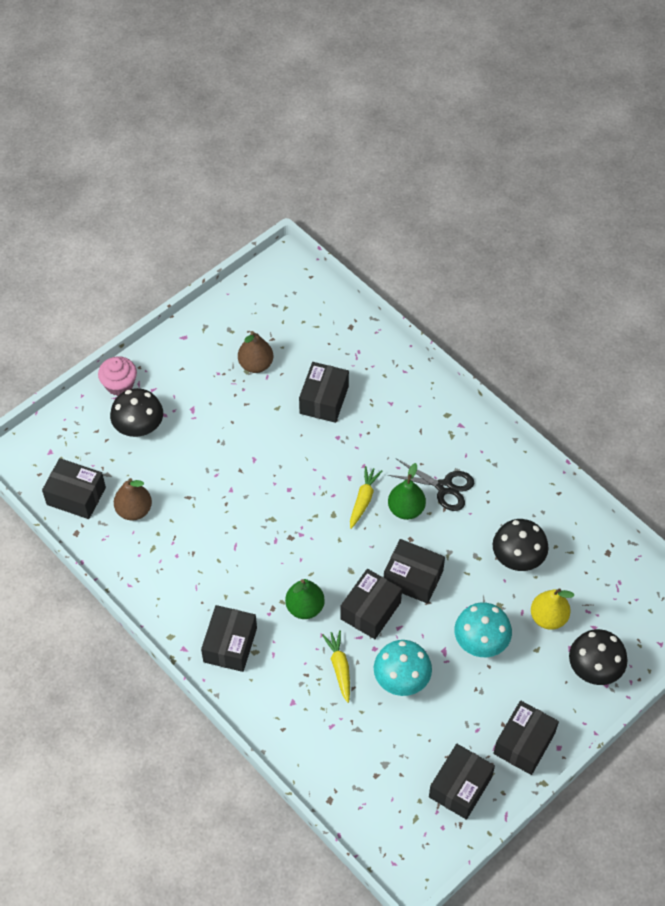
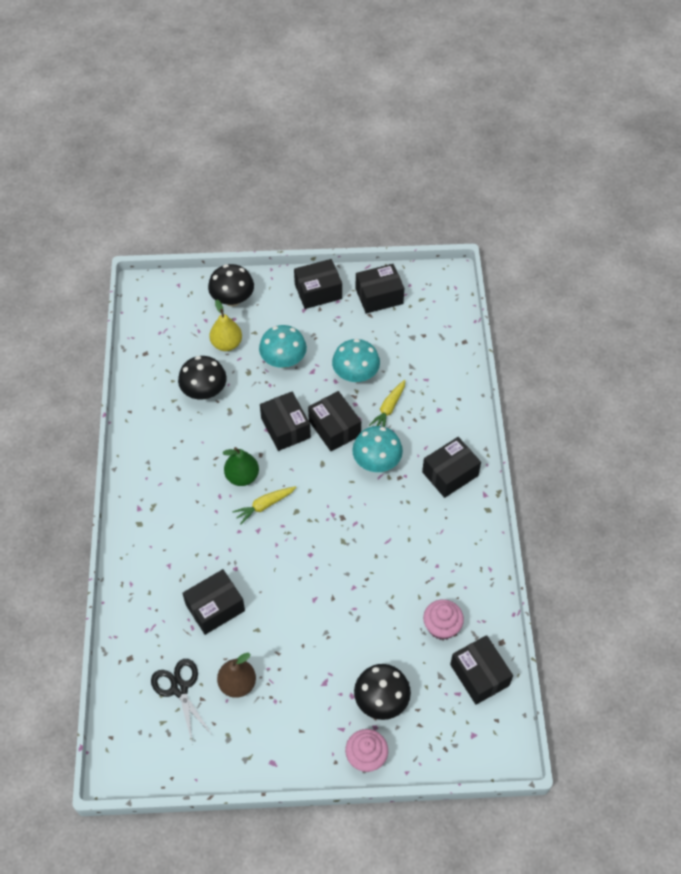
camera: 140 degrees left, 0 degrees up
brown pear [114,478,152,520] -> pink cupcake [423,599,464,640]
green pear [285,579,325,619] -> turquoise mushroom [352,426,403,472]
black box [340,569,402,639] -> black box turned 75 degrees clockwise [308,391,361,451]
black scissors [388,459,474,511] -> black scissors moved to [151,659,212,741]

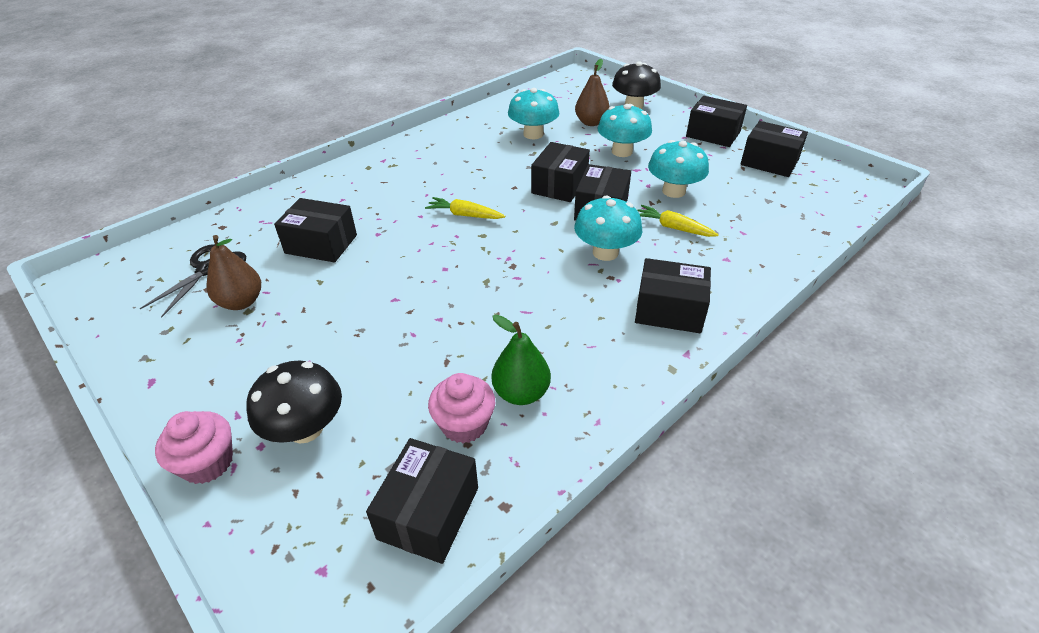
camera: 50 degrees right, 15 degrees down
black mushroom [178,356,227,399] -> turquoise mushroom [508,88,560,139]
yellow pear [209,299,242,351] -> brown pear [575,59,610,126]
green pear [222,447,259,486] -> green pear moved to [492,315,551,405]
yellow carrot [369,380,406,427] -> yellow carrot turned 45 degrees clockwise [637,205,719,237]

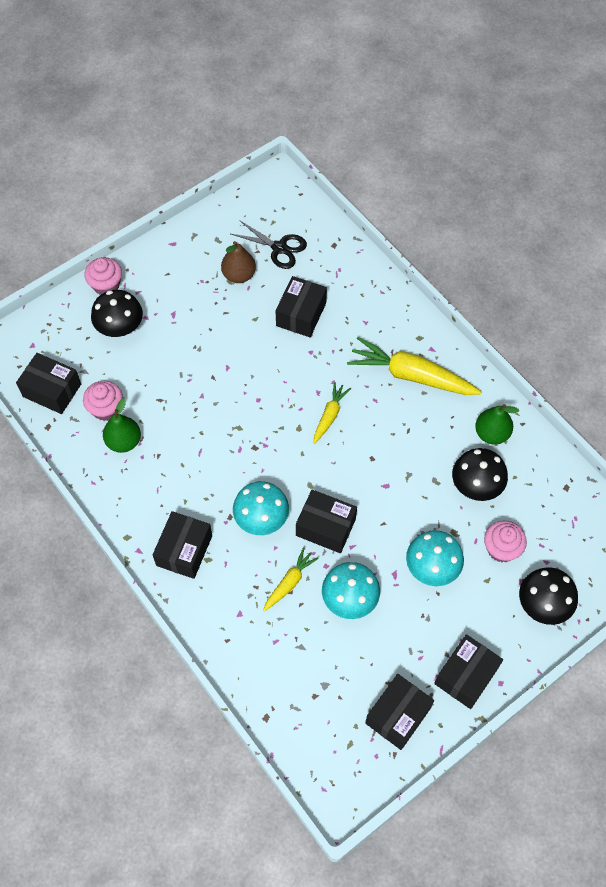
camera: 95 degrees right, 20 degrees up
turquoise mushroom [508,88,560,139] -> black mushroom [452,448,508,501]
black box [531,142,590,202] -> none
brown pear [575,59,610,126] -> pink cupcake [484,521,527,562]
none -> yellow carrot [347,337,482,395]
none -> green pear [475,404,519,444]

